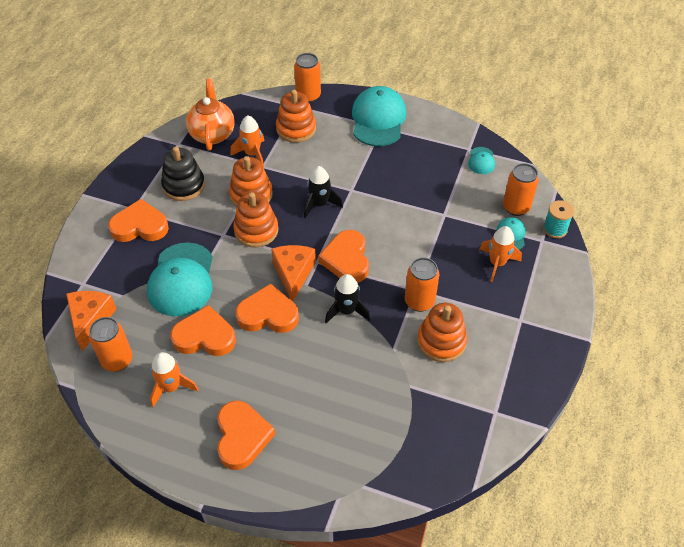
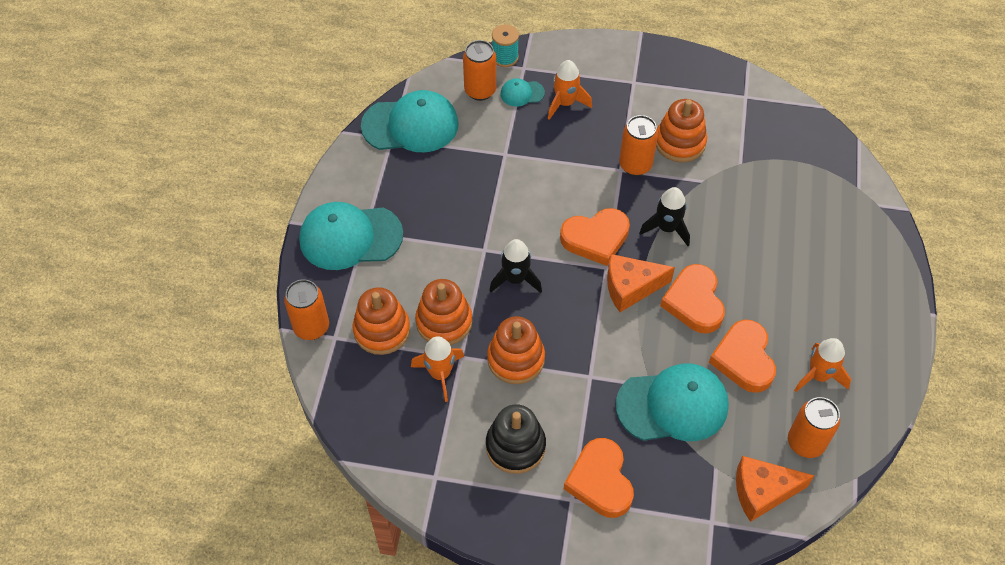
camera: 100 degrees left, 5 degrees up
orange teapot [186,79,235,151] -> none
orange heart [217,400,275,470] -> none
orange stacking toy [233,192,278,247] -> orange stacking toy moved to [415,279,472,345]
turquoise cap [468,147,495,174] -> turquoise cap [361,90,459,152], size x2.15

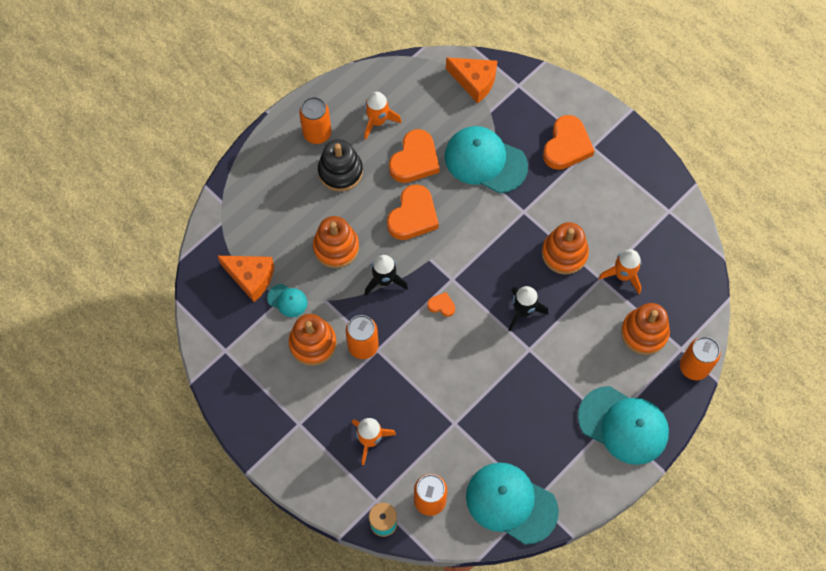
camera: 145 degrees left, 10 degrees up
orange stacking toy [415,279,472,345] -> orange stacking toy moved to [313,216,359,268]
black stacking toy [486,404,546,474] -> black stacking toy moved to [318,139,363,192]
turquoise cap [501,78,545,106] -> turquoise cap moved to [267,284,308,317]
orange heart [560,208,630,266] -> orange heart [427,292,455,317], size x0.47
orange cheese [607,254,675,312] -> orange cheese moved to [218,256,274,302]
orange can [788,397,840,458] -> orange can moved to [299,97,332,144]

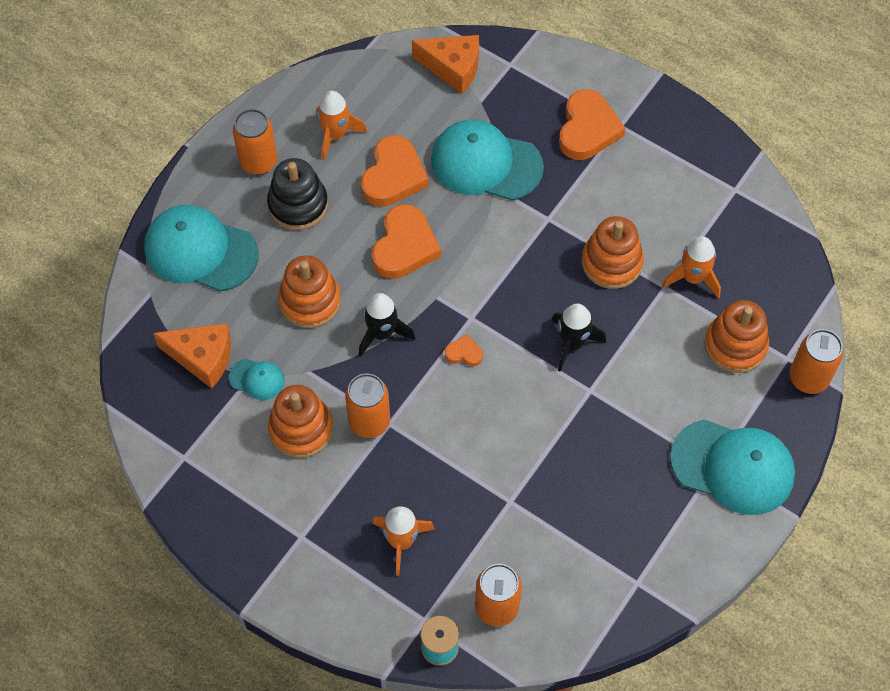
camera: 10 degrees left, 5 degrees down
turquoise cap [466,462,559,545] -> turquoise cap moved to [144,205,259,292]

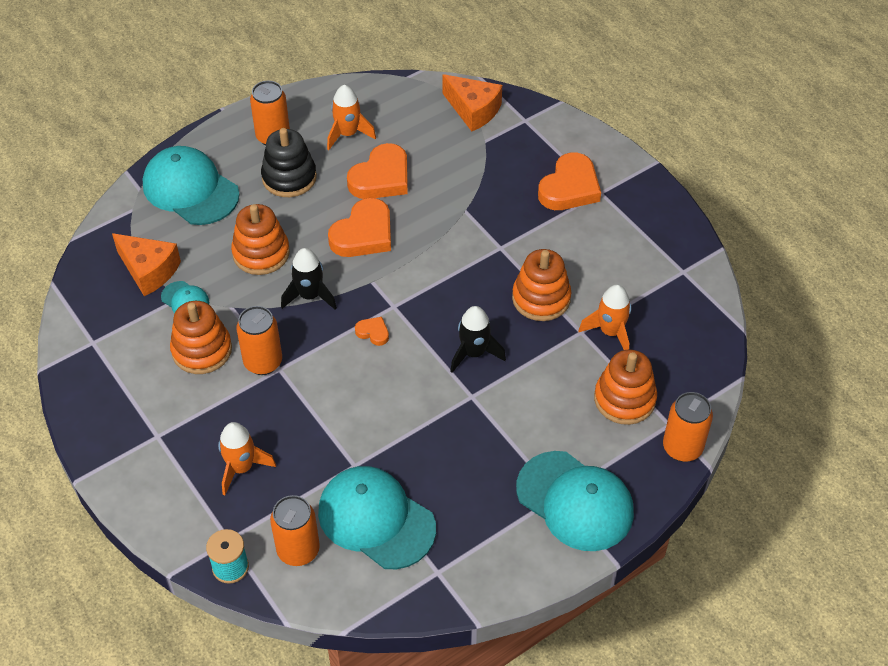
camera: 20 degrees right, 10 degrees down
turquoise cap [431,119,544,201] -> turquoise cap moved to [318,466,436,569]

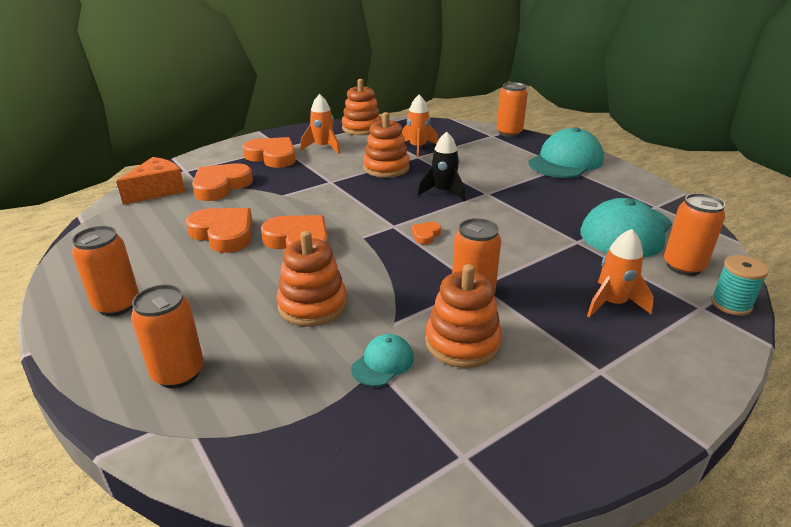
camera: 90 degrees left, 20 degrees down
orange cheese [112,233,181,296] -> none
turquoise cap [143,146,240,225] -> orange can [131,284,204,388]
black stacking toy [261,128,317,197] -> none
black rocket [281,248,337,310] -> none
orange rocket [327,85,376,150] -> orange rocket moved to [300,94,340,154]
orange stacking toy [594,350,657,425] -> orange stacking toy moved to [342,79,382,135]
none -> orange heart [192,163,253,201]

